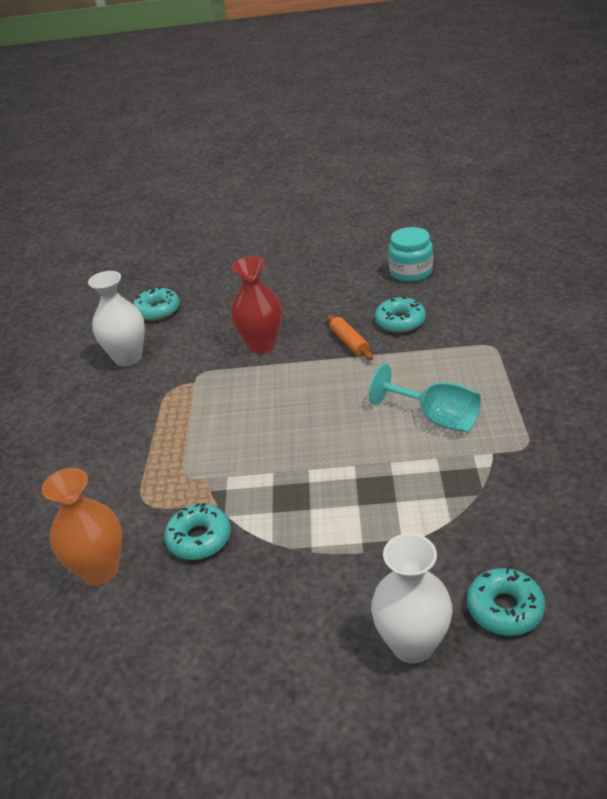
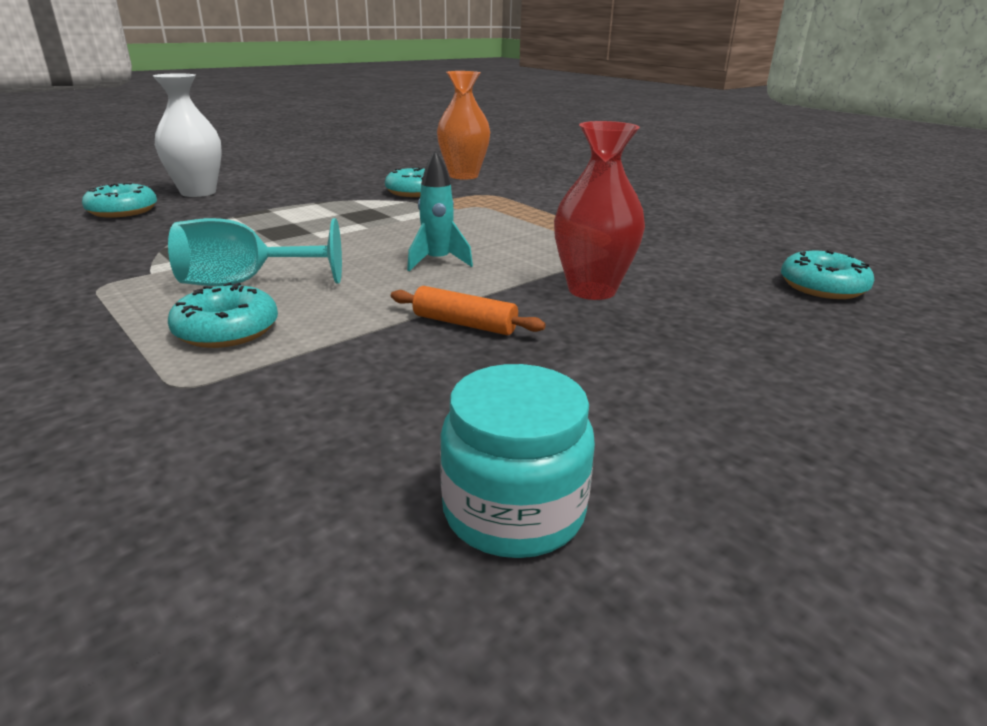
camera: 135 degrees right, 10 degrees down
white vase [88,271,145,366] -> none
turquoise donut [375,296,426,333] -> turquoise donut moved to [168,282,278,348]
none -> turquoise rocket [407,151,473,271]

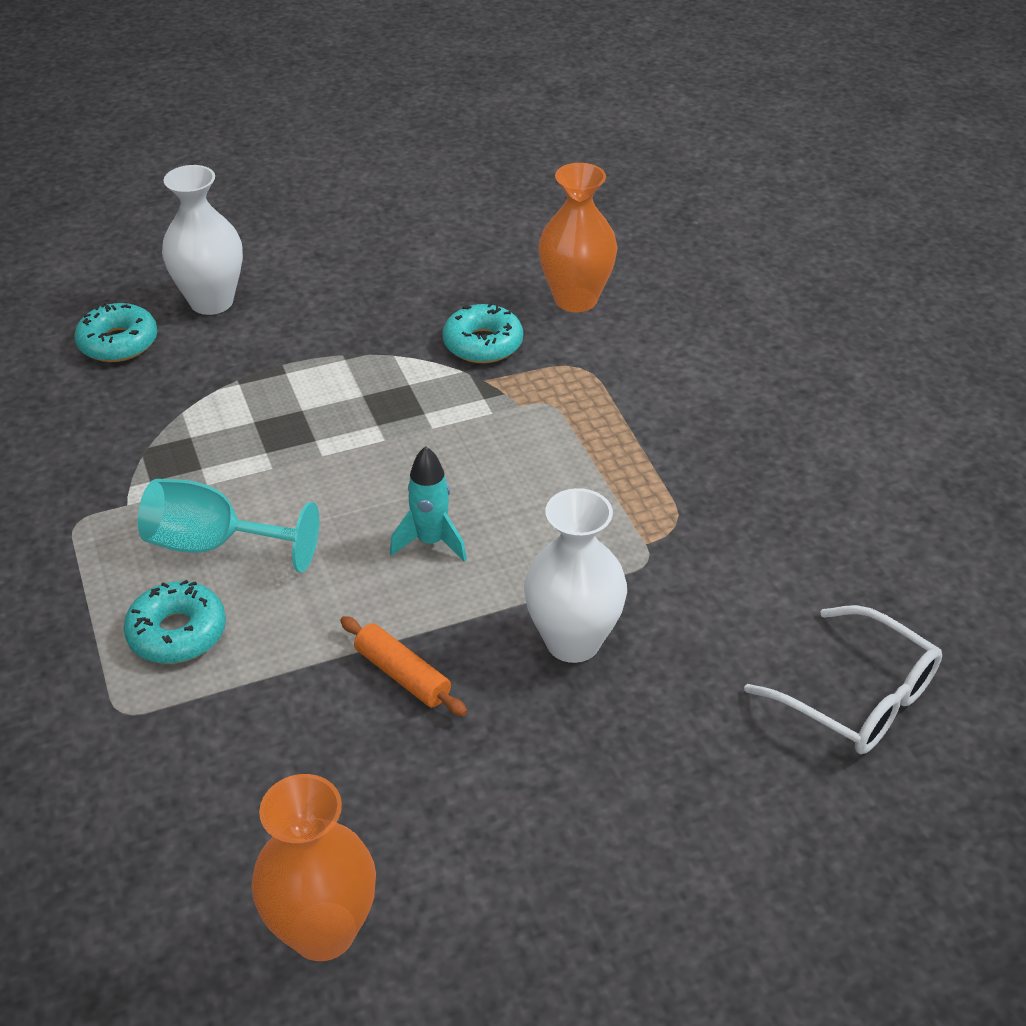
camera: 20 degrees right, 15 degrees up
turquoise jar [440,364,595,558] -> orange vase [251,774,376,961]
red vase [554,121,645,300] -> white vase [524,488,627,663]
turquoise donut [781,250,874,299] -> white glasses [744,605,942,754]

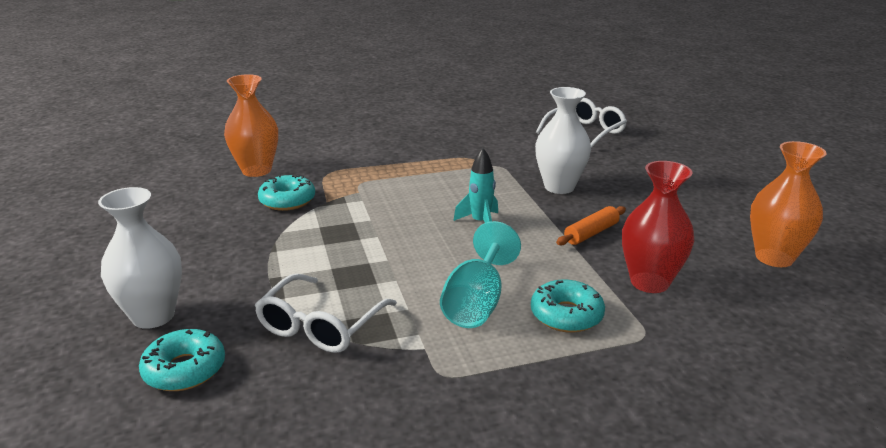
camera: 85 degrees left, 15 degrees down
none -> white glasses [254,274,397,353]
none -> red vase [622,161,695,293]

